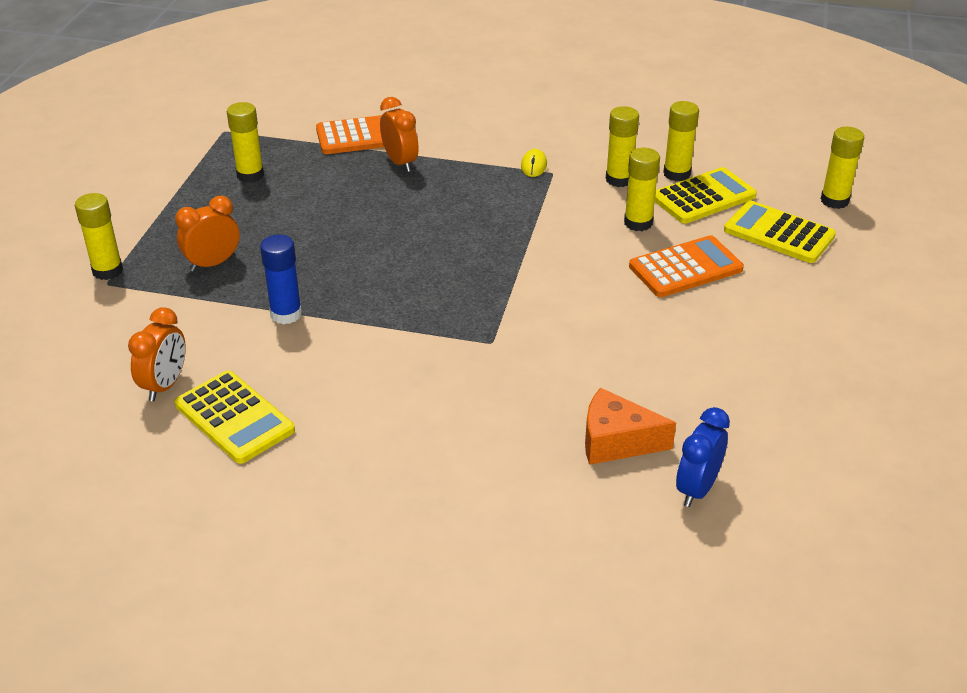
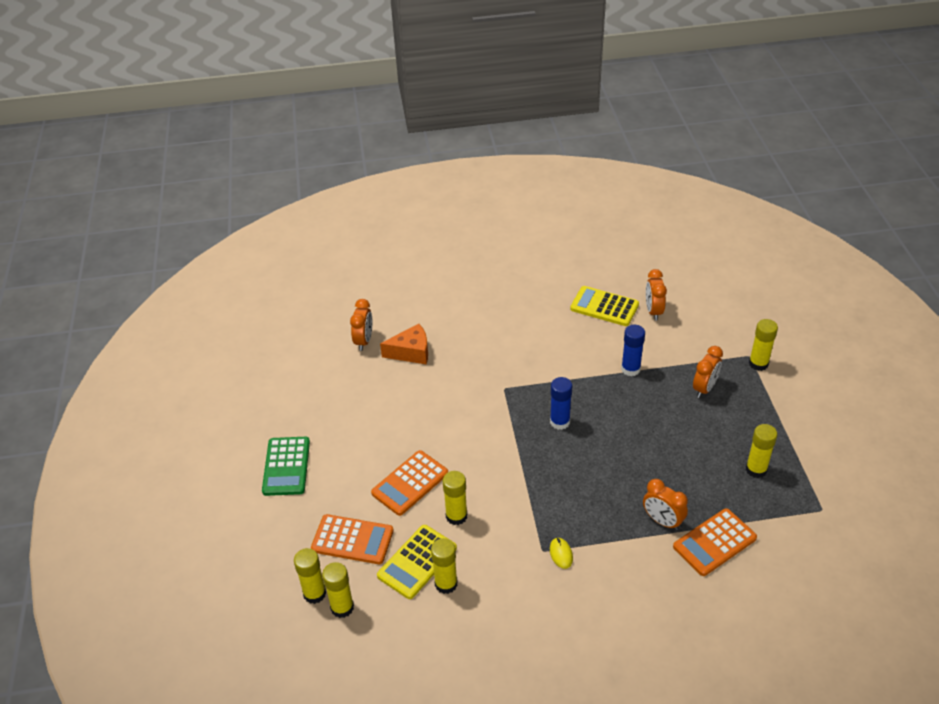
camera: 160 degrees right, 5 degrees up
yellow glue stick [606,106,639,187] -> yellow glue stick moved to [322,562,354,618]
blue clock [676,407,730,507] -> orange clock [350,299,373,351]
yellow calculator [724,200,836,263] -> orange calculator [311,514,394,564]
none -> green calculator [262,437,310,496]
none -> blue glue stick [550,377,572,430]

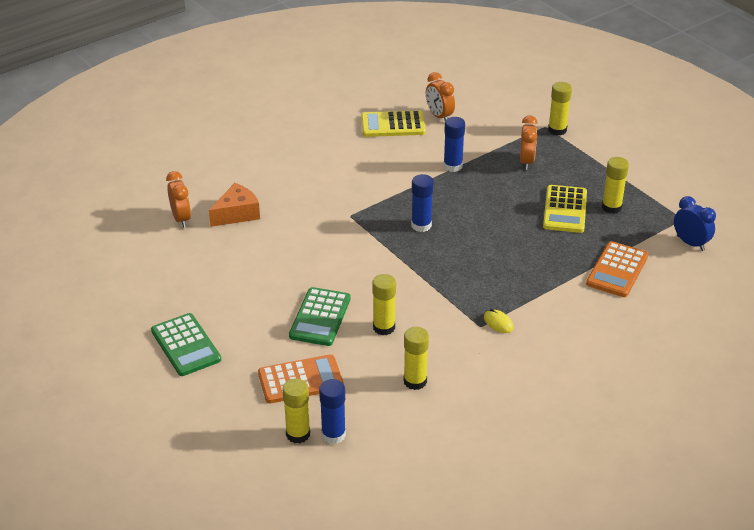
camera: 30 degrees left, 5 degrees down
yellow glue stick [322,562,354,618] -> blue glue stick [319,379,346,444]
orange calculator [371,450,448,516] -> green calculator [289,287,351,346]
yellow calculator [377,525,457,599] -> yellow calculator moved to [543,185,587,233]
orange clock [643,479,688,530] -> none
none -> blue clock [674,196,716,251]

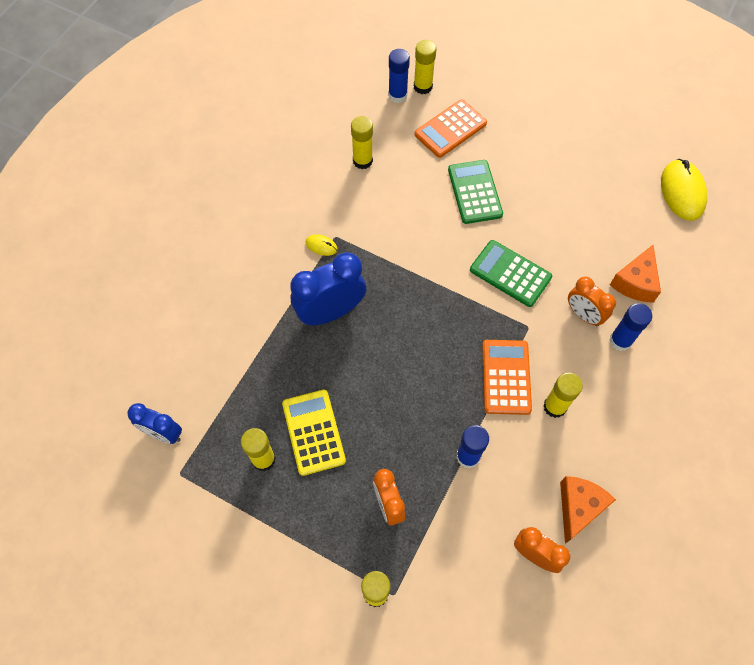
camera: 155 degrees right, 25 degrees up
green calculator [151,313,221,376] -> green calculator moved to [470,240,552,307]
orange clock [166,171,191,228] -> orange clock moved to [568,277,616,327]
yellow calculator [361,110,426,137] -> orange cheese [560,476,616,544]
yellow glue stick [372,274,396,335] -> yellow glue stick moved to [543,373,583,418]
blue glue stick [411,174,434,232] -> blue glue stick moved to [609,303,652,351]
orange calculator [586,241,648,297] -> orange calculator moved to [482,340,532,415]
none -> blue clock [290,252,366,326]
none -> yellow mouse [661,159,707,221]

